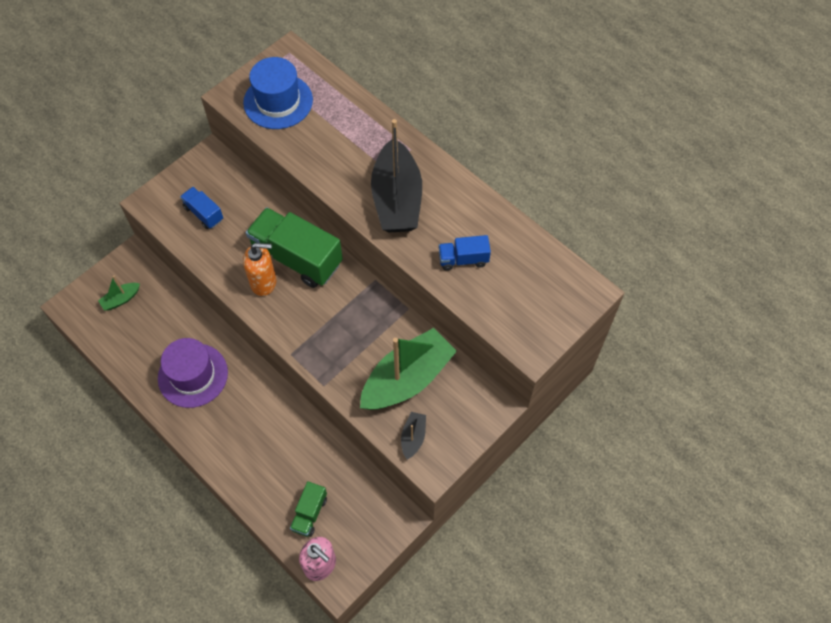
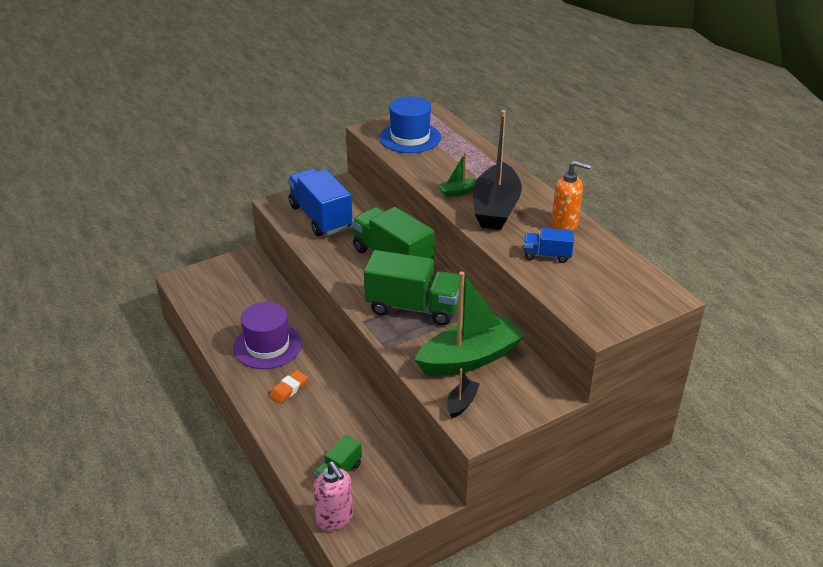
camera: 15 degrees right, 25 degrees down
green boat [98,276,140,311] -> green boat moved to [438,153,477,197]
blue truck [180,187,223,229] -> blue truck [288,168,353,236], size x1.99
orange soap dispenser [243,243,276,296] -> orange soap dispenser moved to [551,161,591,231]
none -> orange eraser [270,370,308,403]
none -> green truck [364,250,459,325]

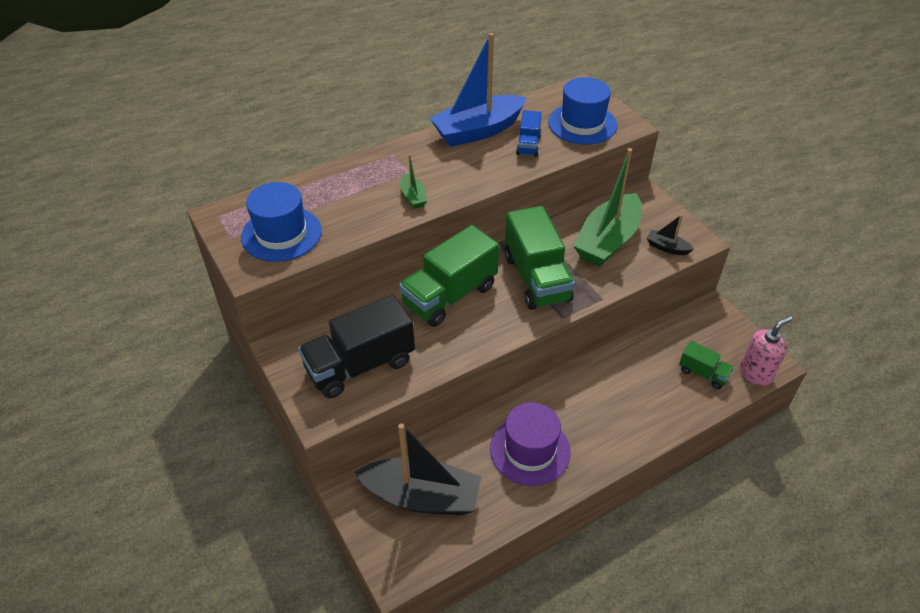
camera: 90 degrees left, 10 degrees up
orange eraser [270,370,308,403] -> none
blue truck [288,168,353,236] -> black truck [298,295,415,398]
green truck [364,250,459,325] -> green truck turned 150 degrees clockwise [504,206,575,310]
green boat [415,272,524,376] -> green boat turned 120 degrees counterclockwise [573,148,642,267]
black boat [473,110,522,230] -> black boat moved to [355,423,481,515]
orange soap dispenser [551,161,591,231] -> blue boat [429,33,527,147]
none -> blue hat [548,77,617,145]

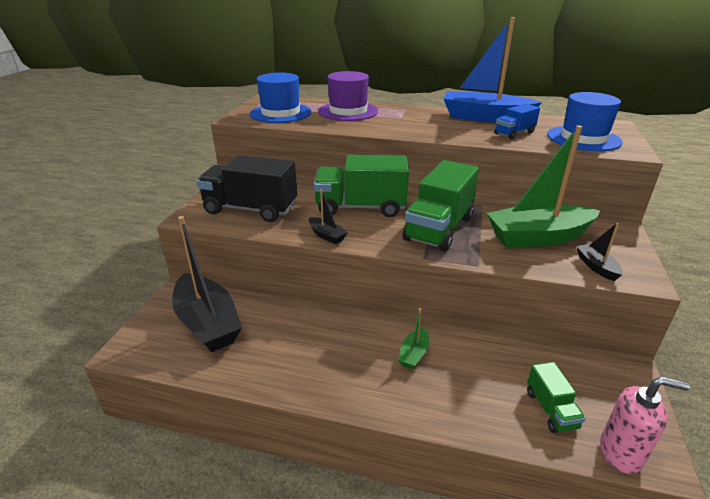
camera: 45 degrees right, 15 degrees down
green boat [400,154,427,209] -> green boat moved to [398,308,429,369]
purple hat [490,402,571,486] -> purple hat moved to [318,71,378,121]
none -> black boat [309,189,348,244]

